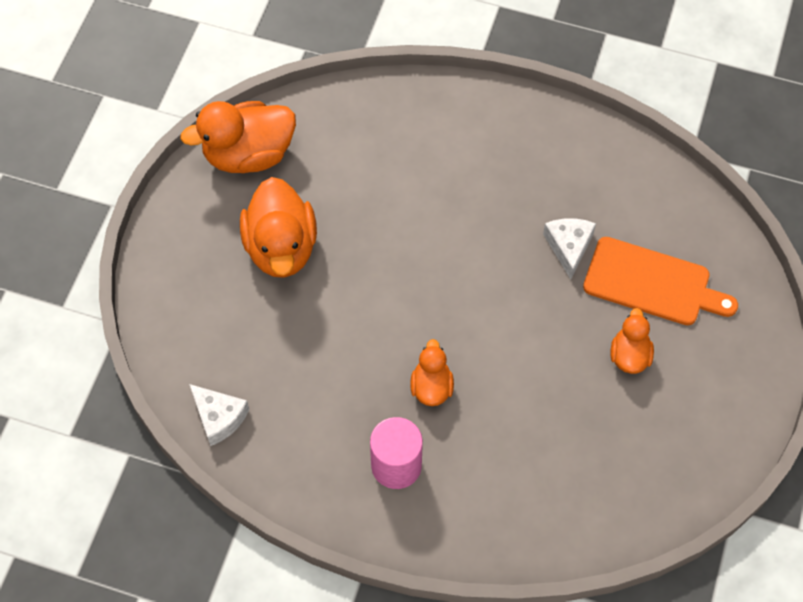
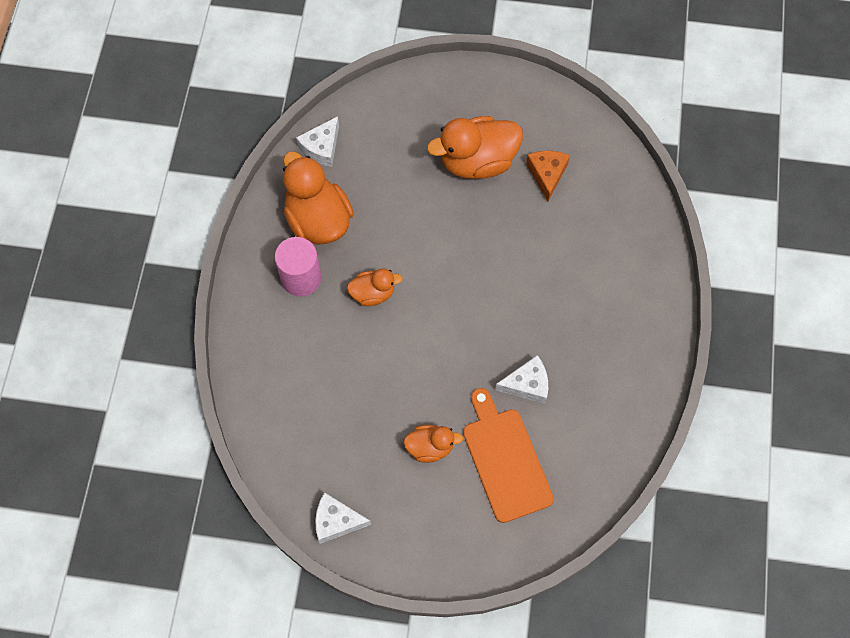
camera: 80 degrees right, 5 degrees up
orange duck [180,101,296,173] -> orange duck moved to [283,151,354,245]
orange cutting board [583,237,738,325] -> orange cutting board turned 150 degrees clockwise [463,388,554,523]
none -> white cheese [315,492,371,544]
none -> orange cheese [526,151,570,201]

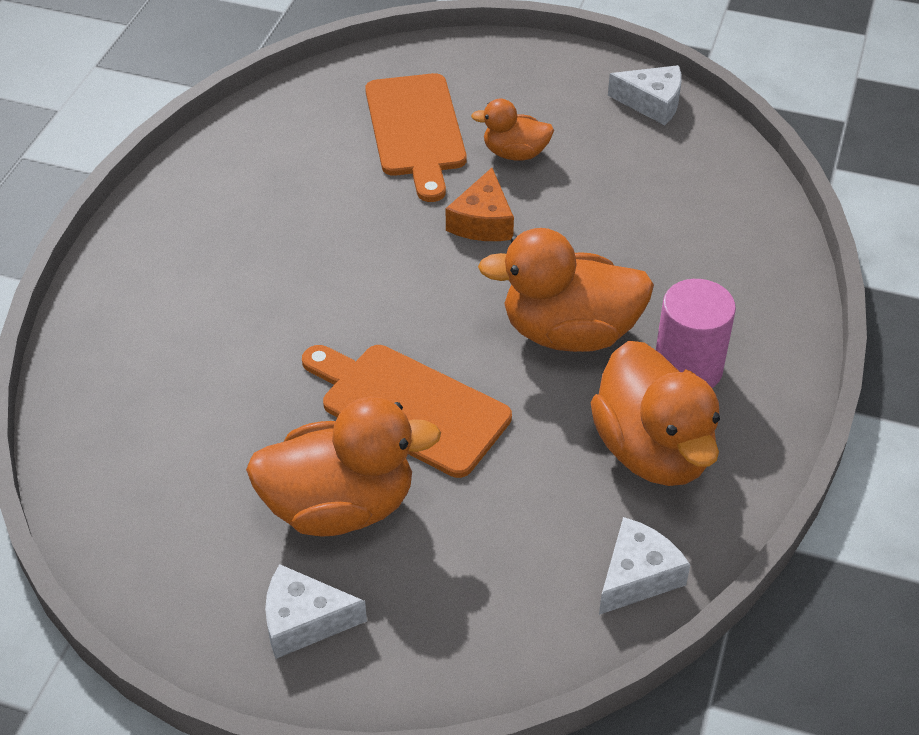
camera: 170 degrees left, 20 degrees down
orange duck [347,269,403,306] -> orange duck [478,228,654,352], size x1.84
white cheese [495,355,548,404] -> white cheese moved to [265,564,367,659]
orange cheese [526,151,570,201] -> orange cheese moved to [446,168,514,241]
none -> orange cutting board [302,345,512,478]

